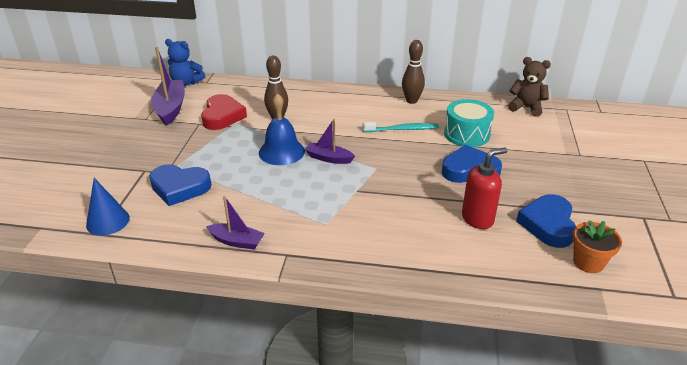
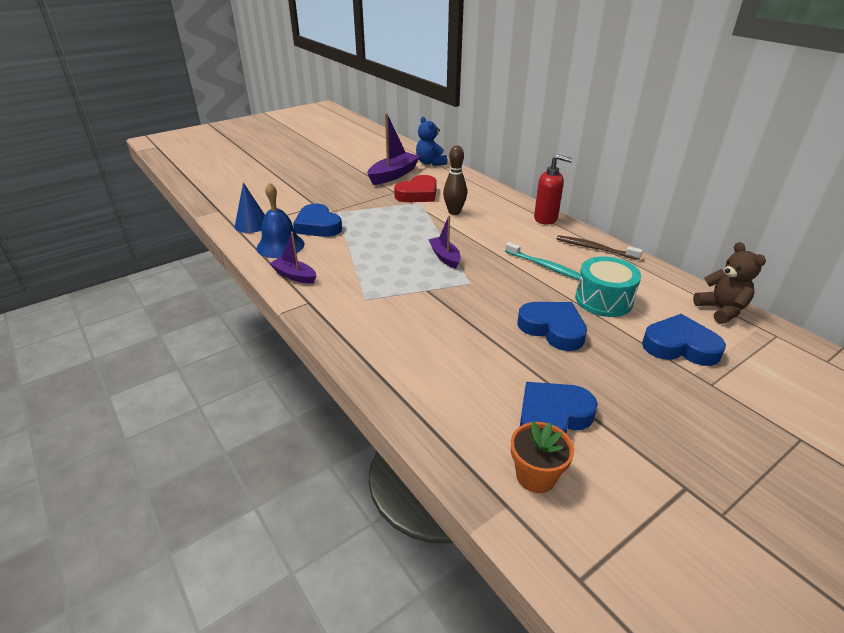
camera: 45 degrees right, 0 degrees up
purple boat [206,196,265,250] -> purple boat turned 150 degrees clockwise [269,232,316,284]
blue bell [259,93,305,165] -> blue bell moved to [257,182,305,258]
brown bowling pin [402,40,425,104] -> brown toothbrush [557,235,643,260]
red soap dispenser [462,148,507,229] -> red soap dispenser moved to [534,155,573,225]
none -> blue heart [642,314,726,366]

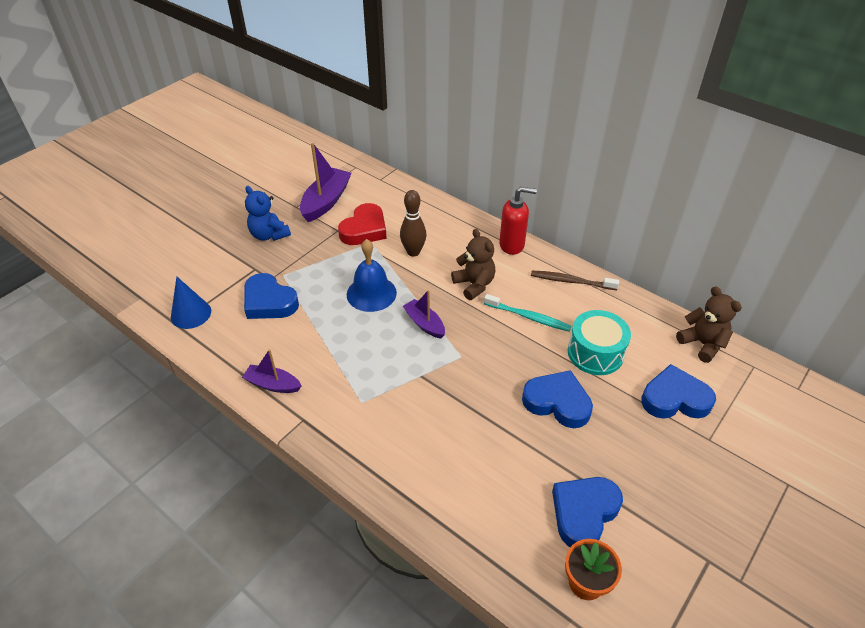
camera: 15 degrees left, 10 degrees up
blue bell [257,182,305,258] -> blue bell moved to [347,239,397,312]
blue teddy bear [416,117,447,166] -> blue teddy bear moved to [245,186,291,241]
none -> brown teddy bear [451,229,495,300]

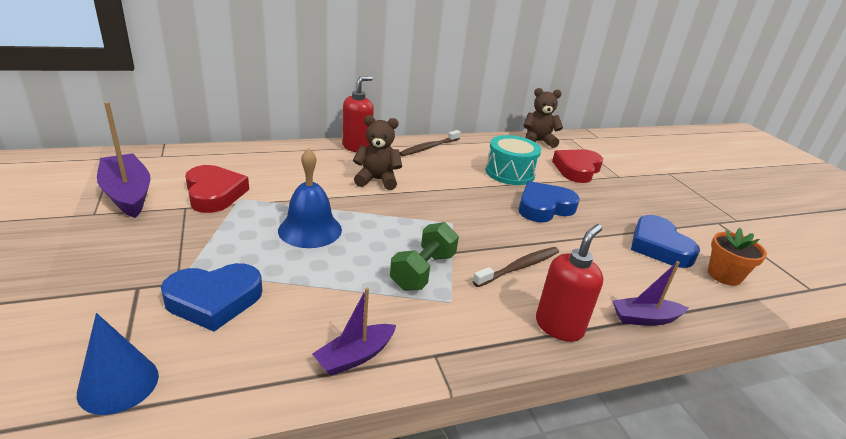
camera: 60 degrees left, 15 degrees down
blue teddy bear [245,186,291,241] -> none
brown bowling pin [400,190,426,257] -> none
purple boat [403,290,445,339] -> purple boat moved to [612,261,688,326]
turquoise toothbrush [484,294,571,331] -> none
blue heart [641,364,716,419] -> red heart [552,149,603,183]
none -> green dumbbell [390,222,459,291]
none -> brown toothbrush [473,247,559,287]
none -> red soap dispenser [536,224,603,342]

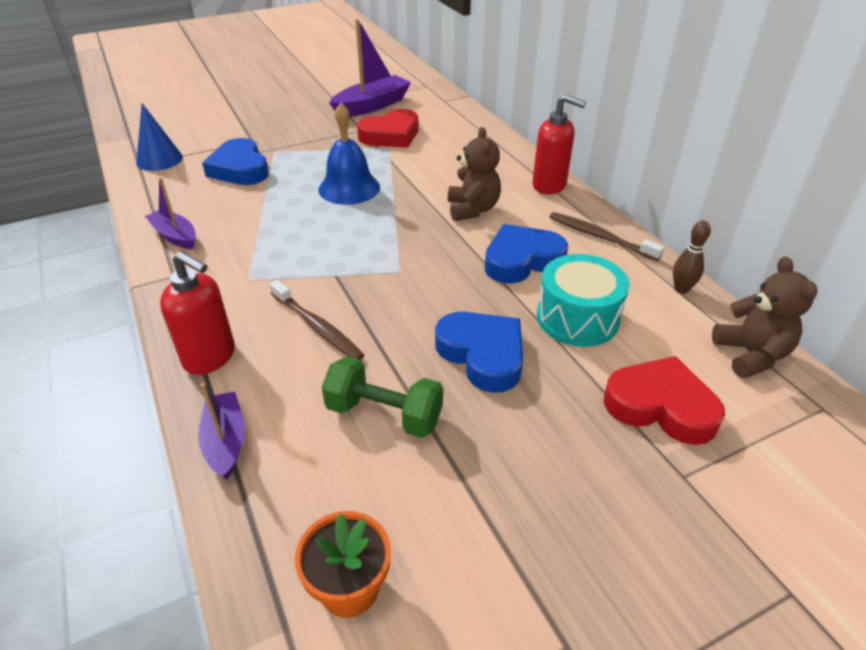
camera: 85 degrees right, 10 degrees up
green dumbbell [390,222,459,291] -> green dumbbell moved to [322,356,443,438]
blue heart [631,215,700,268] -> blue heart moved to [485,224,568,284]
none -> brown bowling pin [673,220,711,294]

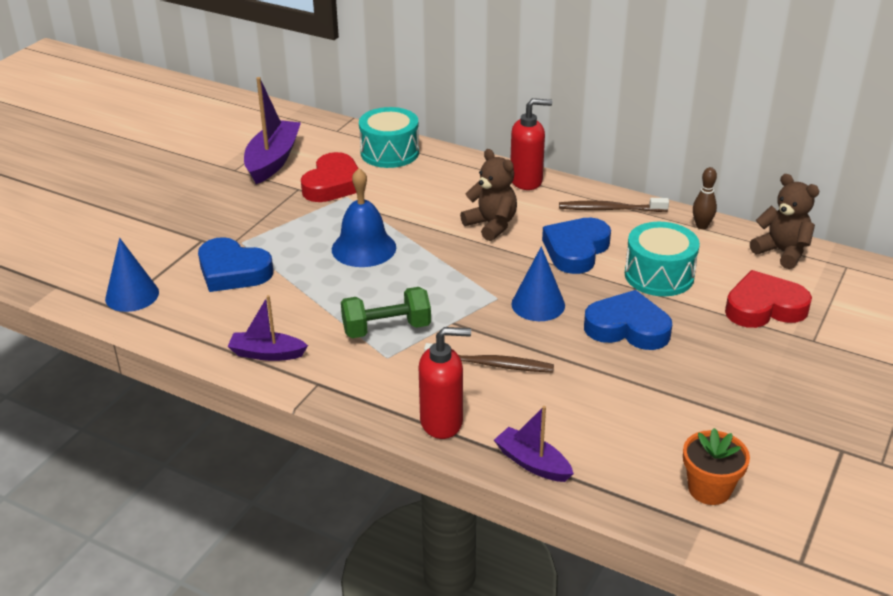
camera: 35 degrees left, 5 degrees down
green dumbbell [322,356,443,438] -> green dumbbell moved to [341,287,431,338]
none -> turquoise drum [359,107,419,168]
none -> blue cone [511,246,565,321]

